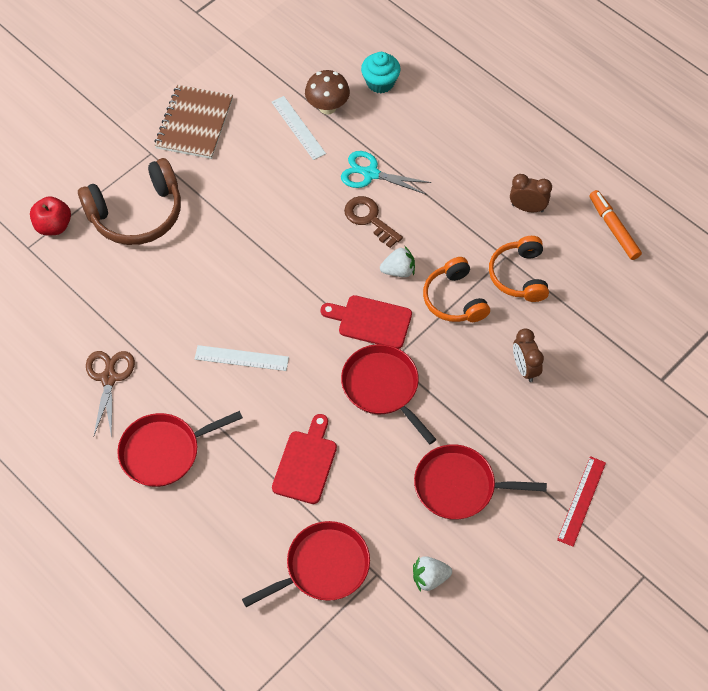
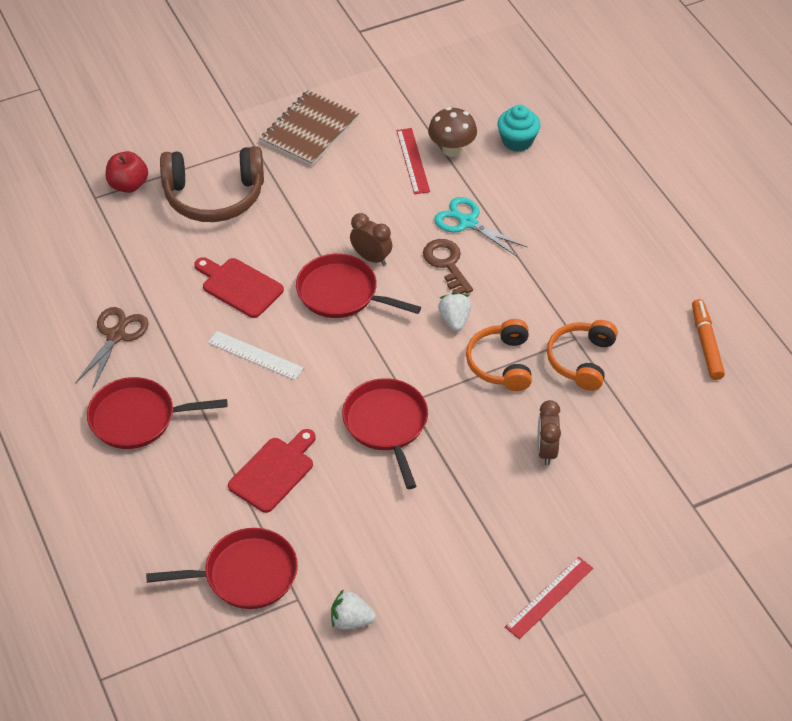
camera: 20 degrees right, 10 degrees down
white ruler [272,96,326,160] -> red ruler [396,128,430,194]
red cutting board [321,295,412,349] -> red cutting board moved to [194,257,284,318]
white strawberry [380,246,415,277] -> white strawberry turned 105 degrees counterclockwise [438,292,472,331]
red pan [414,444,547,520] -> red pan moved to [296,254,421,318]
brown clock [510,174,552,212] -> brown clock moved to [350,213,392,266]

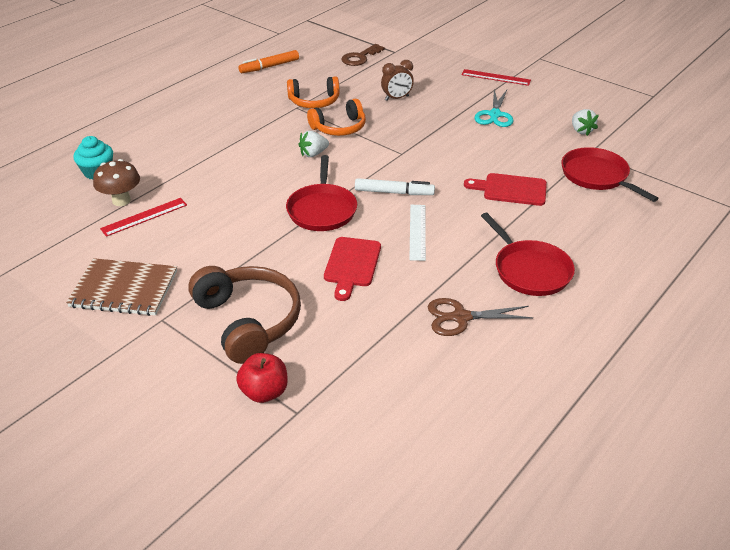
camera: 115 degrees left, 10 degrees down
red pan [342,378,428,489] -> none
brown clock [350,213,392,266] -> none
brown key [423,239,473,294] -> brown key moved to [341,44,385,66]
turquoise scissors [434,197,527,256] -> turquoise scissors moved to [474,89,513,127]
none -> white marker [355,178,435,195]

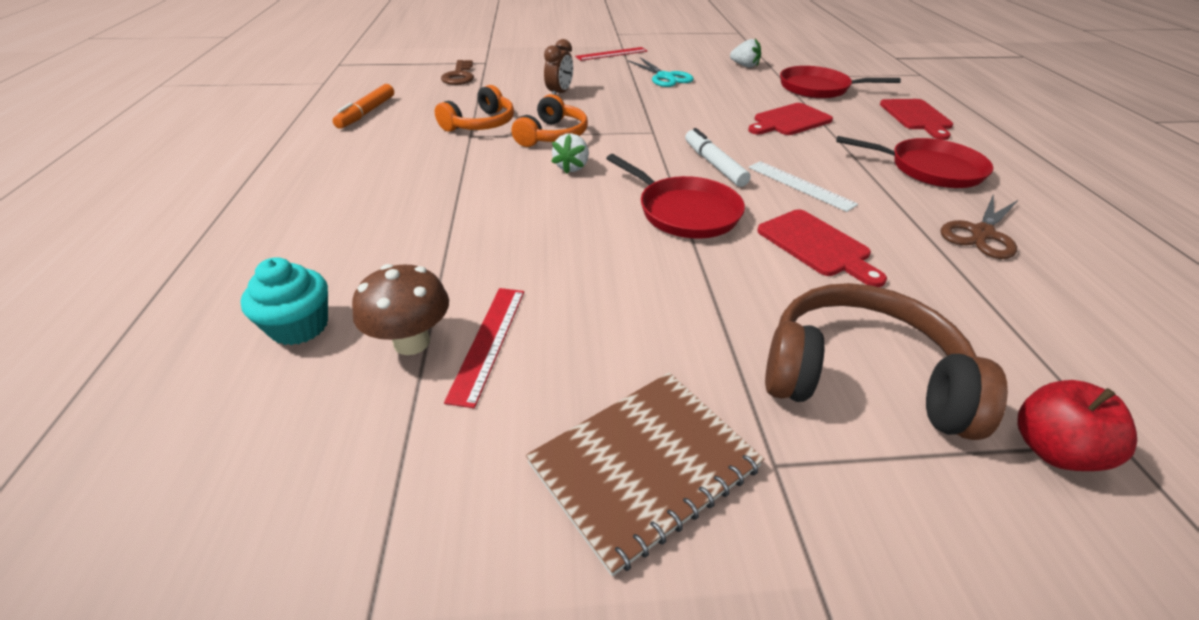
camera: 45 degrees left, 0 degrees up
white marker [355,178,435,195] -> white marker turned 75 degrees counterclockwise [685,128,751,187]
none -> red cutting board [880,99,953,140]

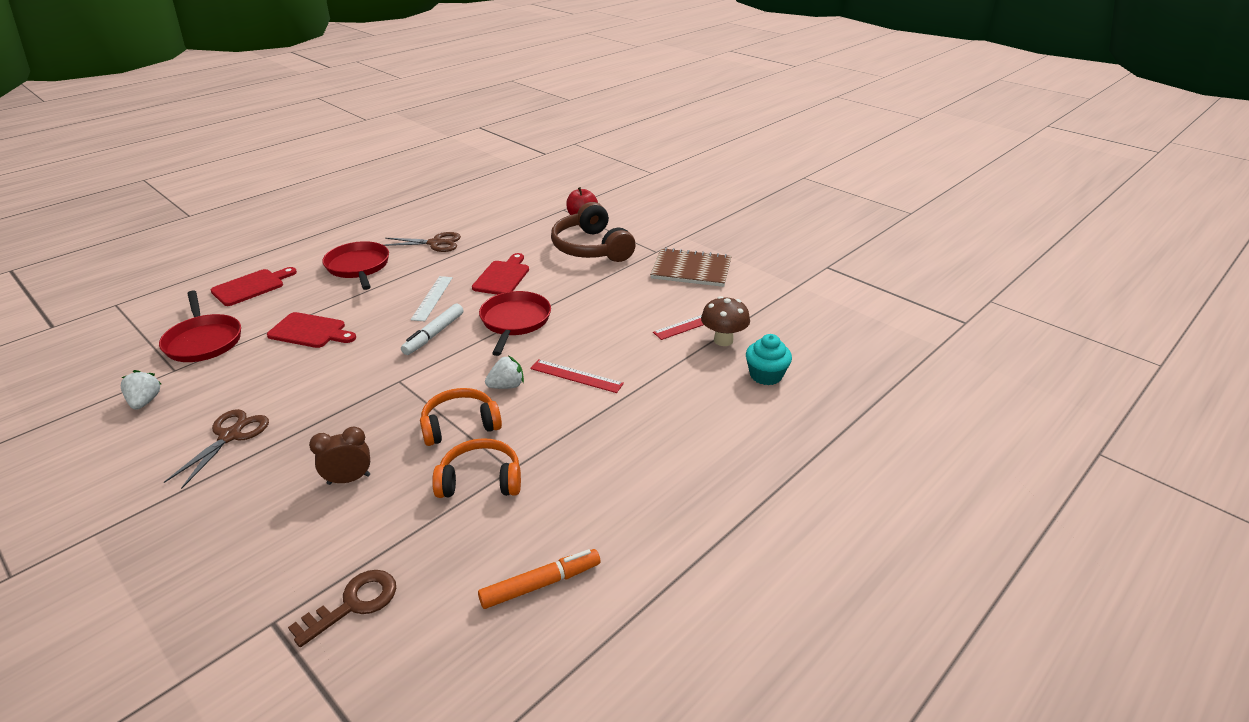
camera: 130 degrees left, 5 degrees down
red ruler [575,47,647,61] -> red ruler moved to [530,359,624,393]
turquoise scissors [628,57,694,87] -> brown scissors [164,409,269,489]

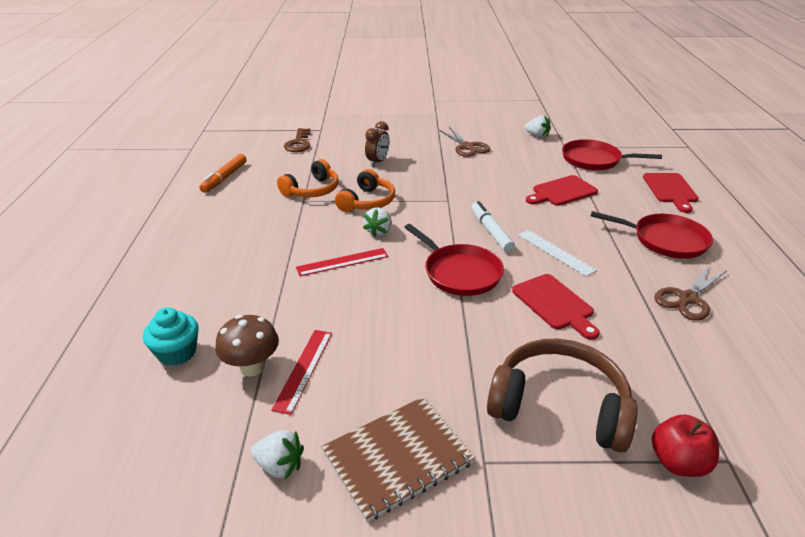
camera: 135 degrees right, 0 degrees up
none -> white strawberry [251,430,304,479]

